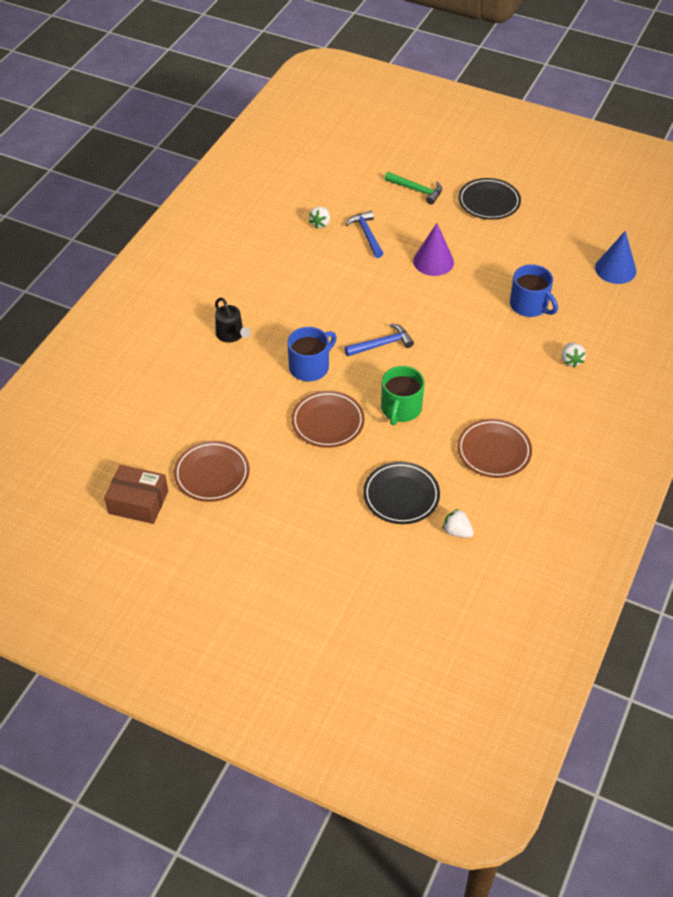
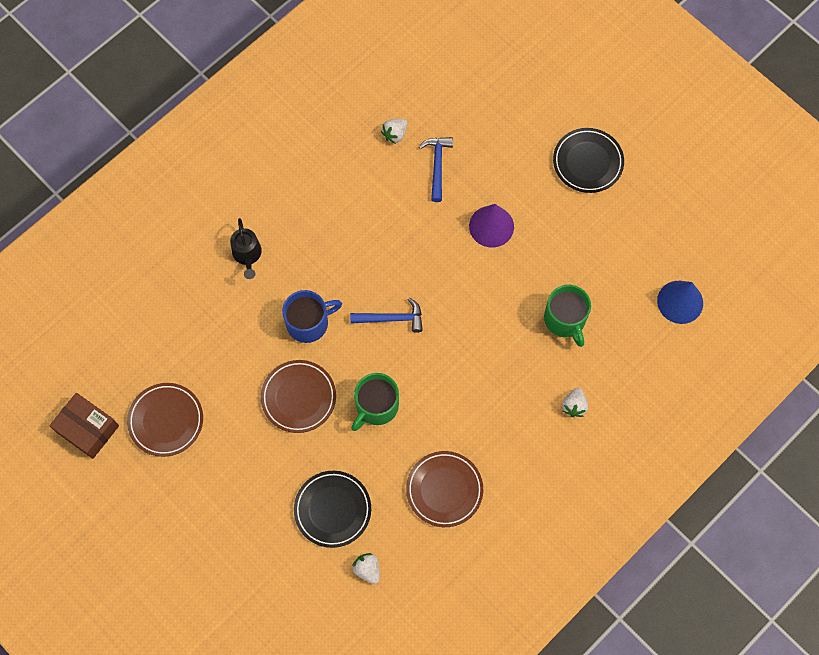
camera: 20 degrees right, 20 degrees up
green hammer [385,172,442,205] -> none
blue mug [510,264,558,317] -> green mug [544,285,591,347]

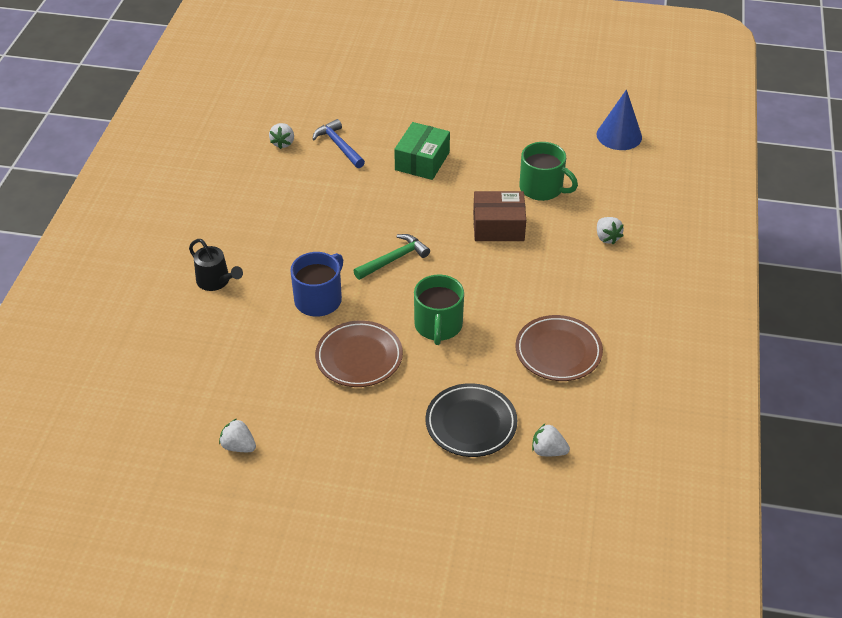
camera: 35 degrees left, 25 degrees down
brown box [50,393,119,459] -> brown box moved to [473,191,526,241]
brown plate [127,383,203,457] -> white strawberry [219,419,256,452]
blue hammer [350,297,423,333] -> green hammer [353,234,430,280]
purple cone [469,204,514,247] -> green box [394,122,450,180]
black plate [553,128,624,193] -> none

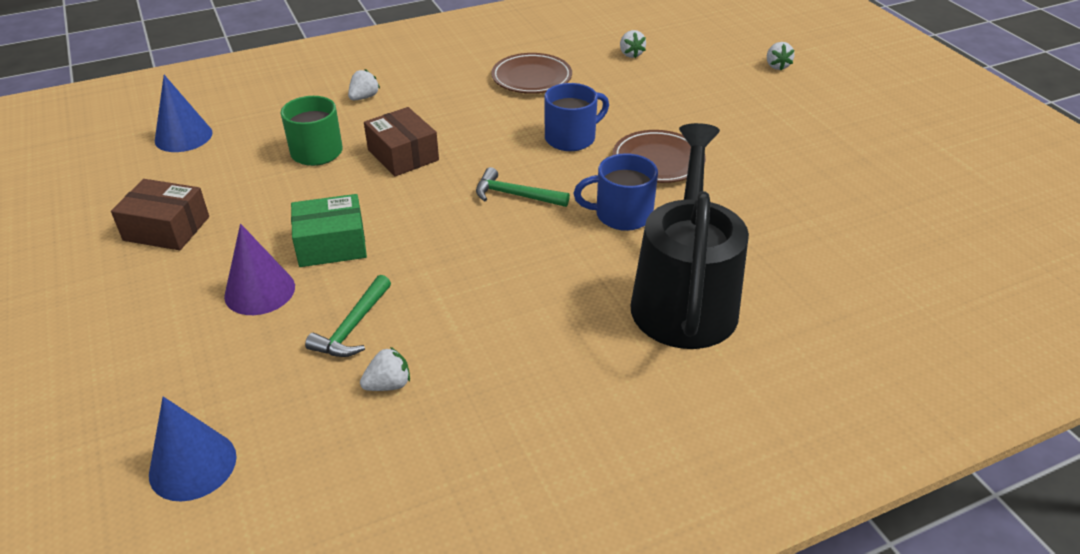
camera: 125 degrees left, 5 degrees down
black watering can [189,239,243,291] -> black watering can [630,123,749,349], size x2.35
white strawberry [219,419,256,452] -> white strawberry moved to [767,42,794,70]
blue hammer [313,119,365,168] -> green hammer [305,275,391,357]
green mug [414,274,464,345] -> blue mug [544,83,609,151]
black plate [425,383,518,457] -> none
none -> brown box [111,179,209,250]
none -> blue cone [149,397,237,502]
none -> purple cone [224,224,295,315]

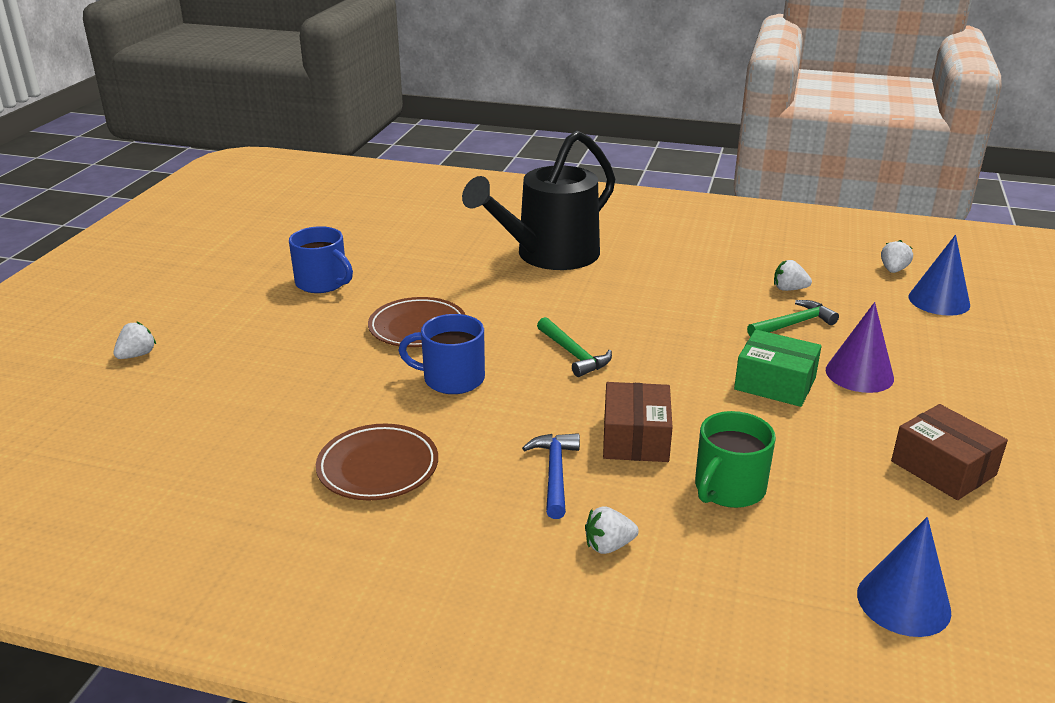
camera: 140 degrees left, 10 degrees down
blue mug [574,153,658,231] -> blue mug moved to [289,226,353,293]
white strawberry [620,30,646,58] -> white strawberry moved to [881,240,913,273]
none -> blue hammer [522,433,580,519]

